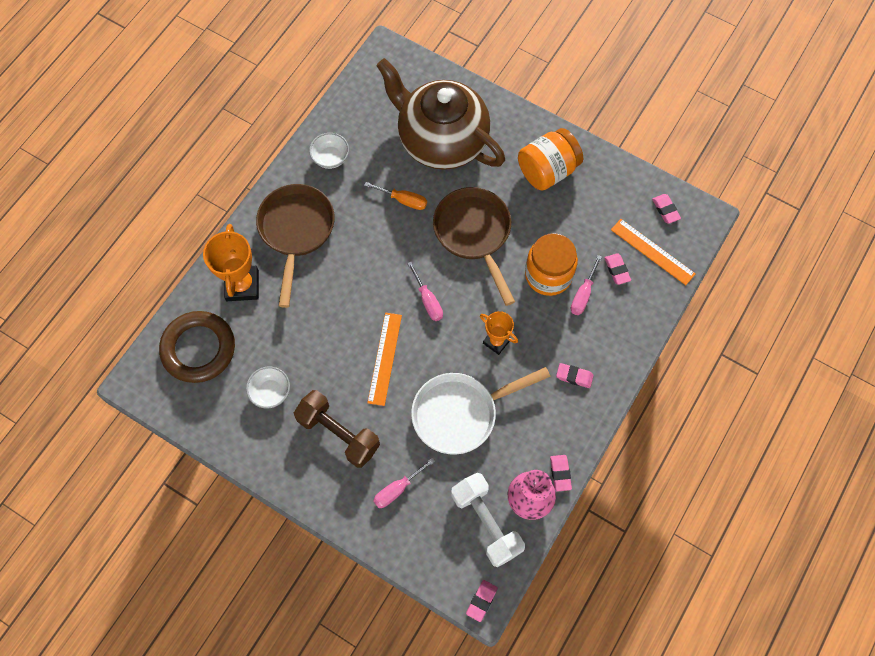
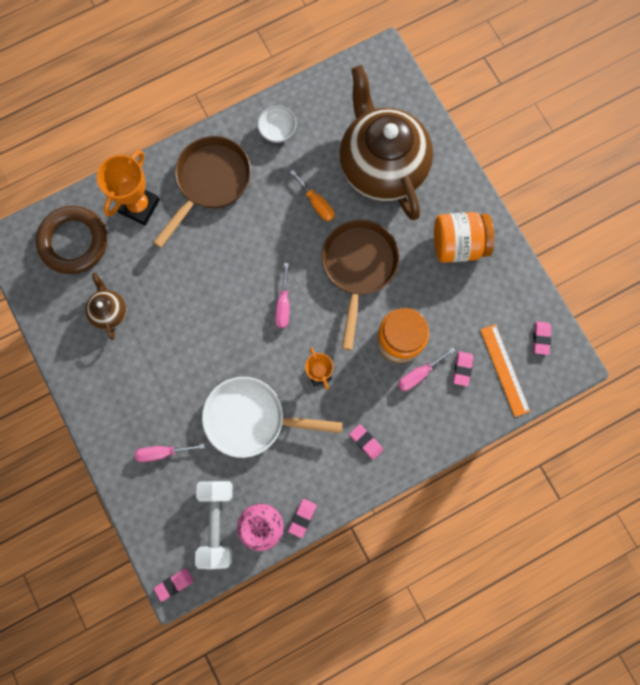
camera: 30 degrees right, 10 degrees up
white bowl [246,367,290,408] -> brown teapot [85,273,127,340]
brown dumbbell [294,390,380,468] -> none
orange ruler [367,312,402,406] -> none

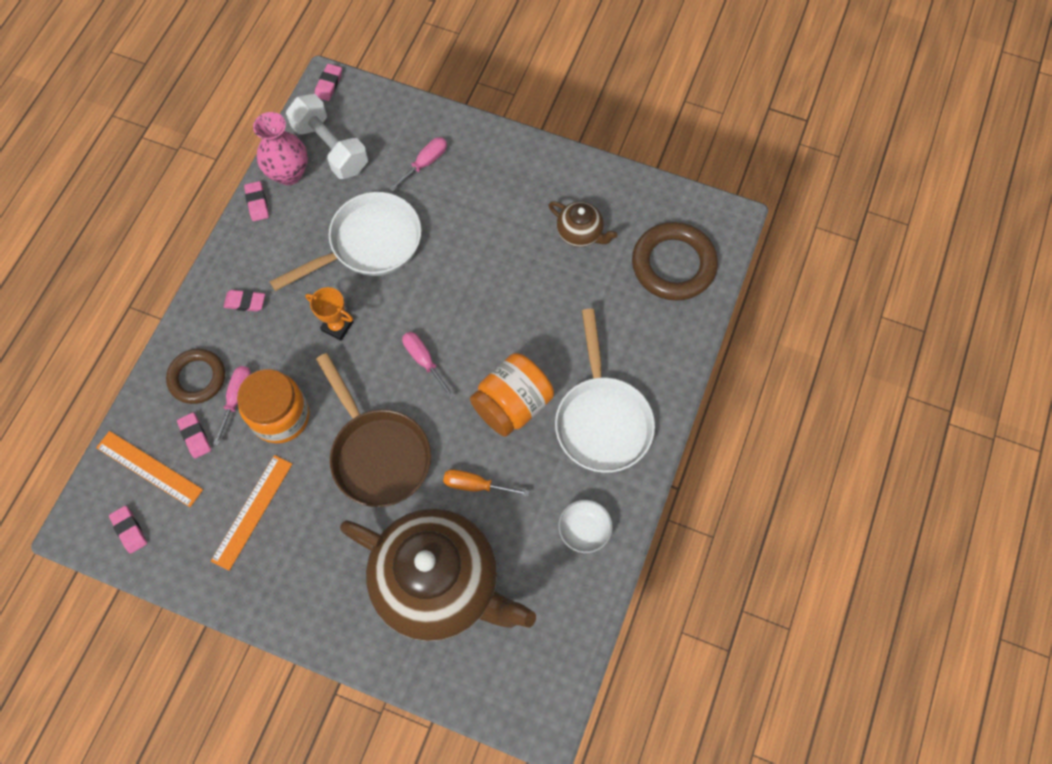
camera: 140 degrees right, 10 degrees down
orange trophy [97,150,160,225] -> none
brown pan [153,136,251,248] -> white pan [555,309,655,473]
orange jar [434,212,494,263] -> orange jar moved to [470,353,554,437]
none -> brown ring [166,349,225,404]
none -> orange ruler [211,455,292,571]

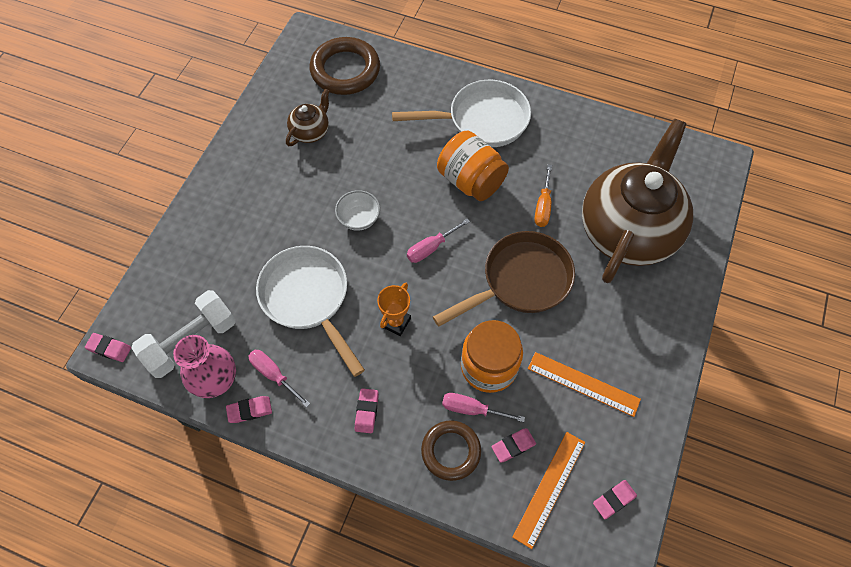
camera: 90 degrees left, 5 degrees down
pink screwdriver [389,137,447,191] -> pink screwdriver moved to [248,350,310,408]
white bowl [558,500,613,553] -> white bowl moved to [335,190,380,231]

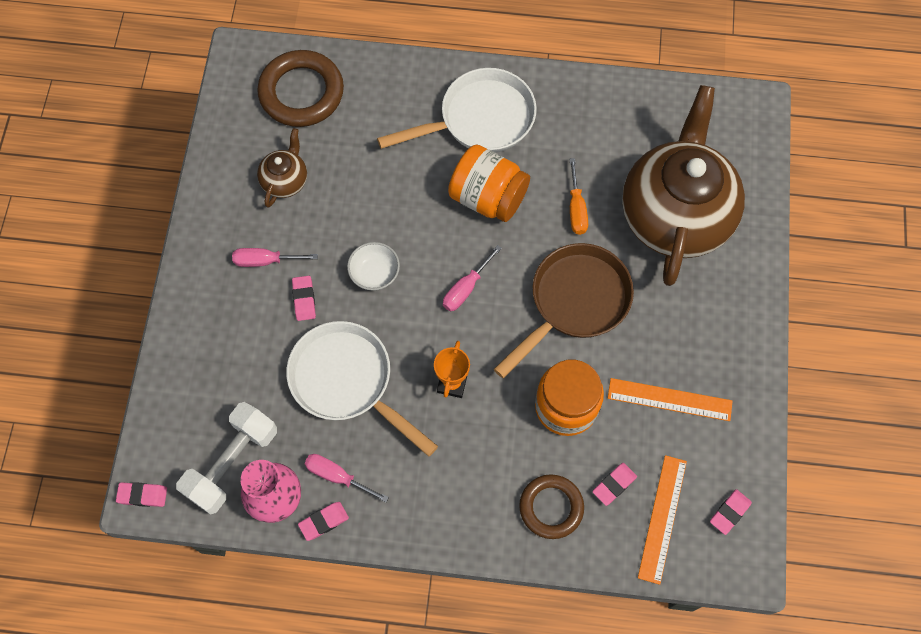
camera: 15 degrees left, 5 degrees up
pink eraser [355,388,379,433] -> pink eraser moved to [292,276,316,321]
pink screwdriver [442,393,525,422] -> pink screwdriver moved to [232,248,318,267]

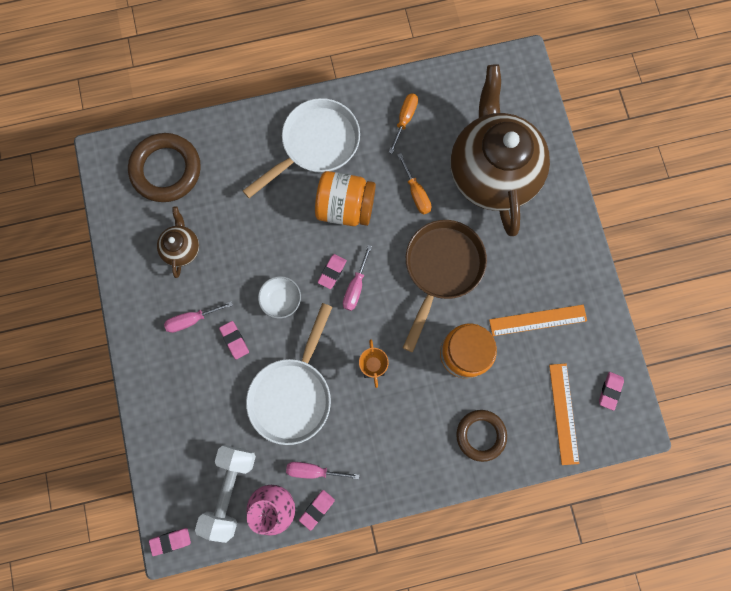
camera: 20 degrees left, 10 degrees up
white pan [286,321,438,457] -> white pan turned 90 degrees counterclockwise [246,303,332,445]
pink eraser [592,463,637,506] -> pink eraser moved to [318,254,347,289]
none -> orange screwdriver [389,93,418,154]

